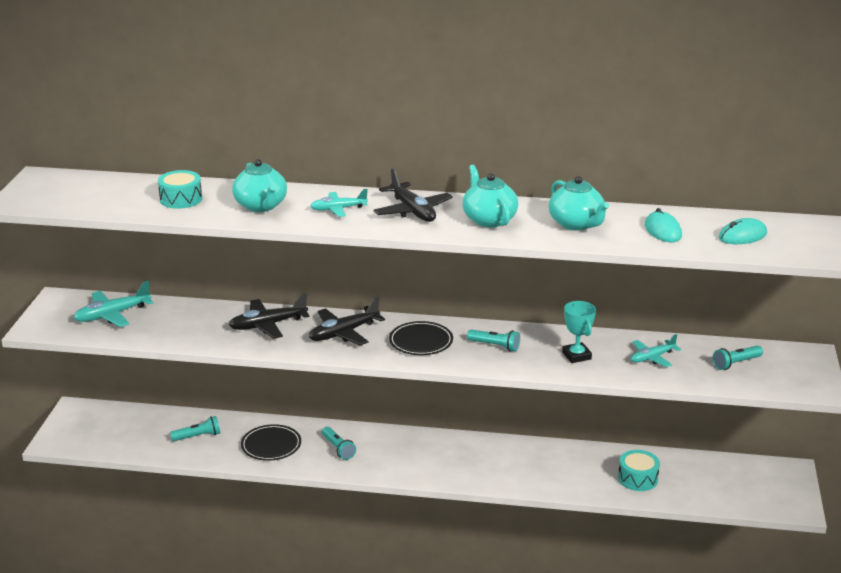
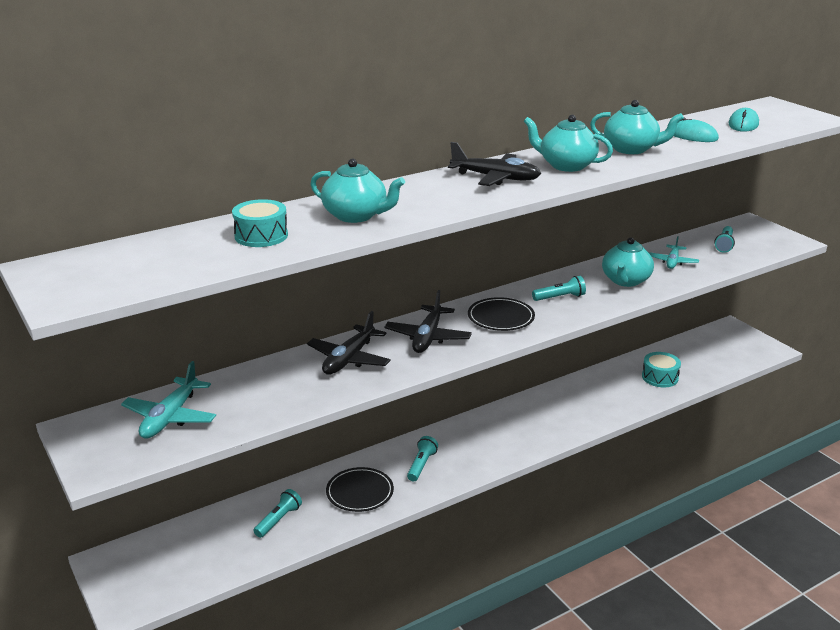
camera: 40 degrees left, 0 degrees up
turquoise plane [311,189,368,217] -> none
turquoise flashlight [322,427,356,460] -> turquoise flashlight turned 90 degrees counterclockwise [407,436,438,482]
turquoise trophy [562,301,596,363] -> turquoise teapot [602,237,654,287]

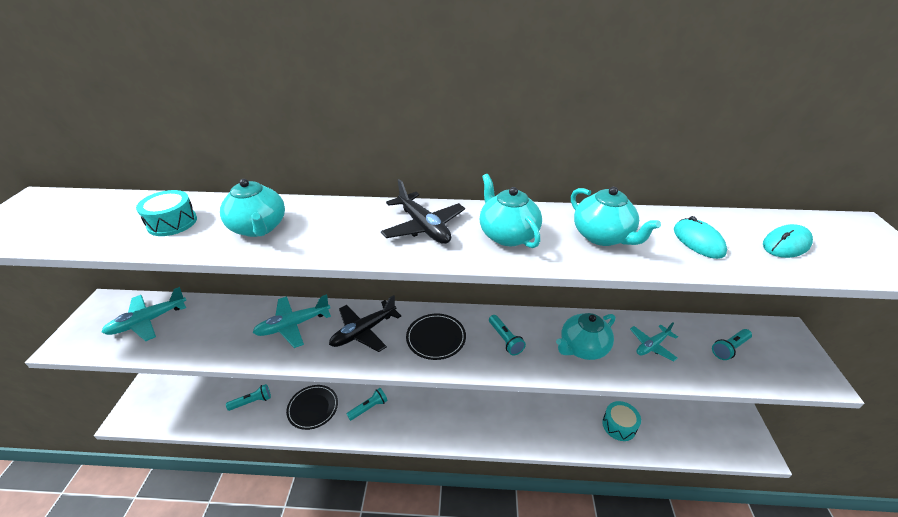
camera: 35 degrees right, 10 degrees up
black plane [307,311,391,375] -> turquoise plane [253,294,331,348]
turquoise flashlight [532,276,586,301] -> turquoise flashlight turned 45 degrees clockwise [489,315,526,355]

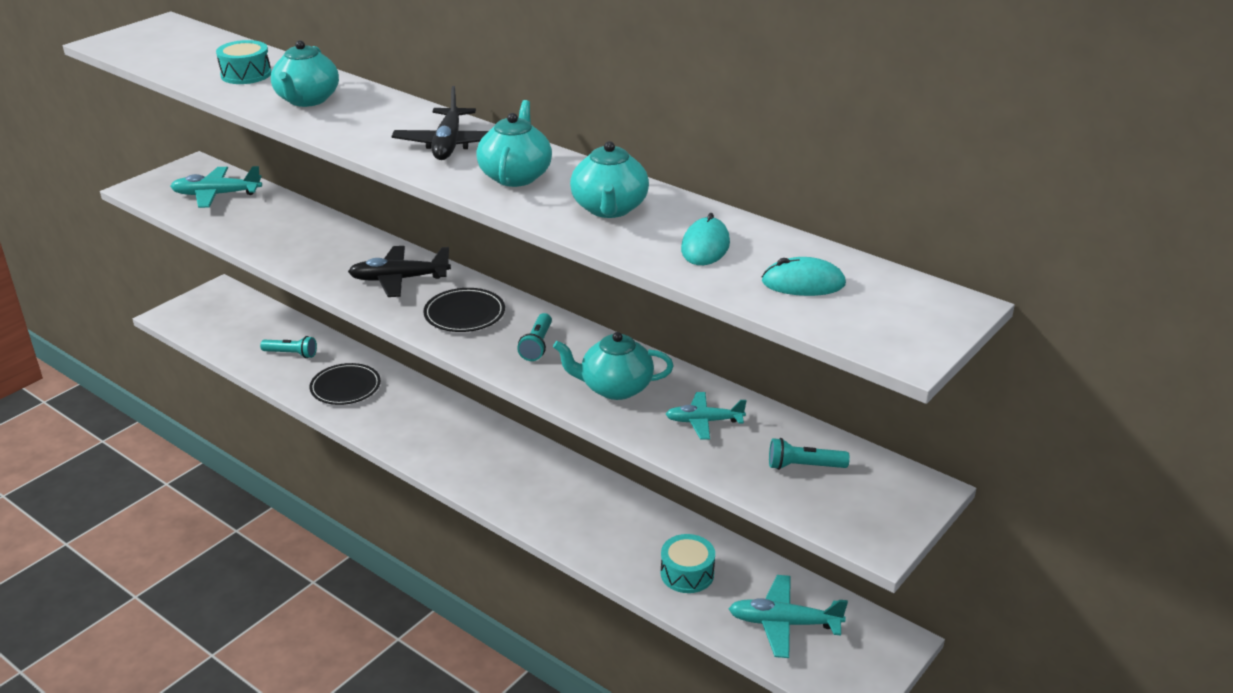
camera: 35 degrees right, 5 degrees down
turquoise plane [253,294,331,348] -> turquoise plane moved to [729,575,848,658]
turquoise flashlight [347,388,388,421] -> none

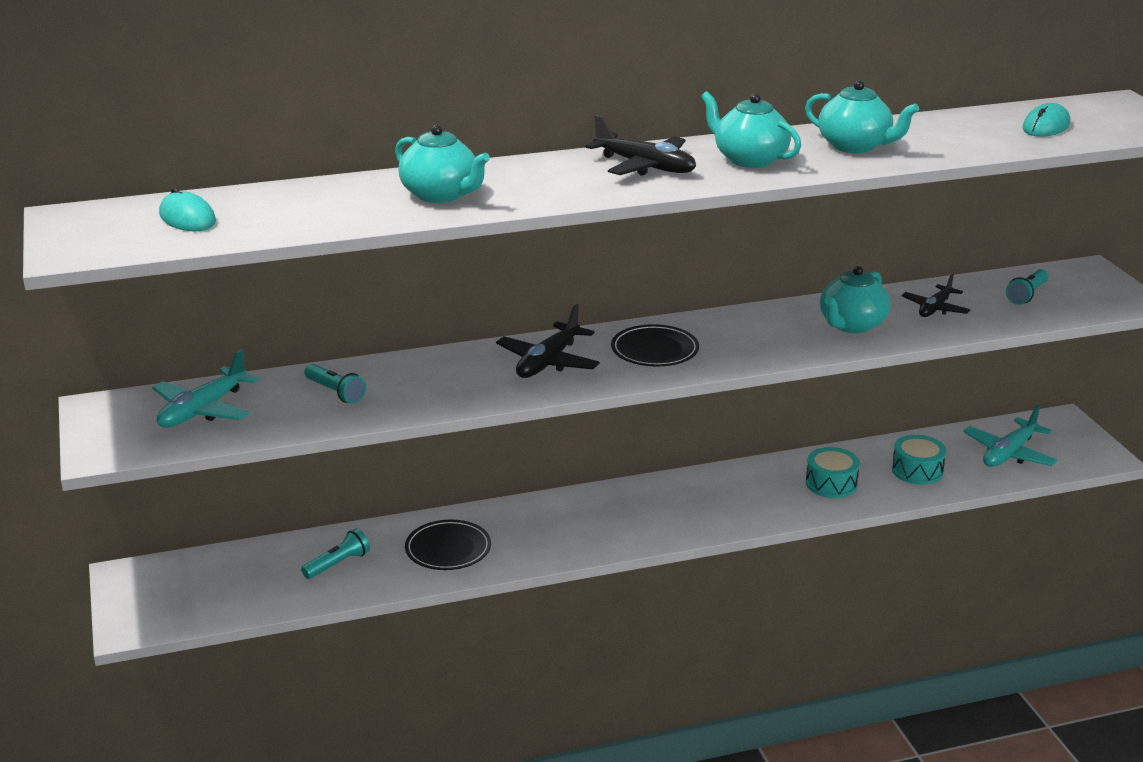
camera: 55 degrees left, 5 degrees down
turquoise drum [216,40,271,84] -> turquoise drum moved to [806,447,860,498]
turquoise flashlight [517,313,552,361] -> turquoise flashlight moved to [305,364,366,404]
turquoise plane [666,392,747,439] -> black plane [902,274,970,317]
turquoise mouse [681,213,730,265] -> turquoise mouse moved to [159,187,216,231]

